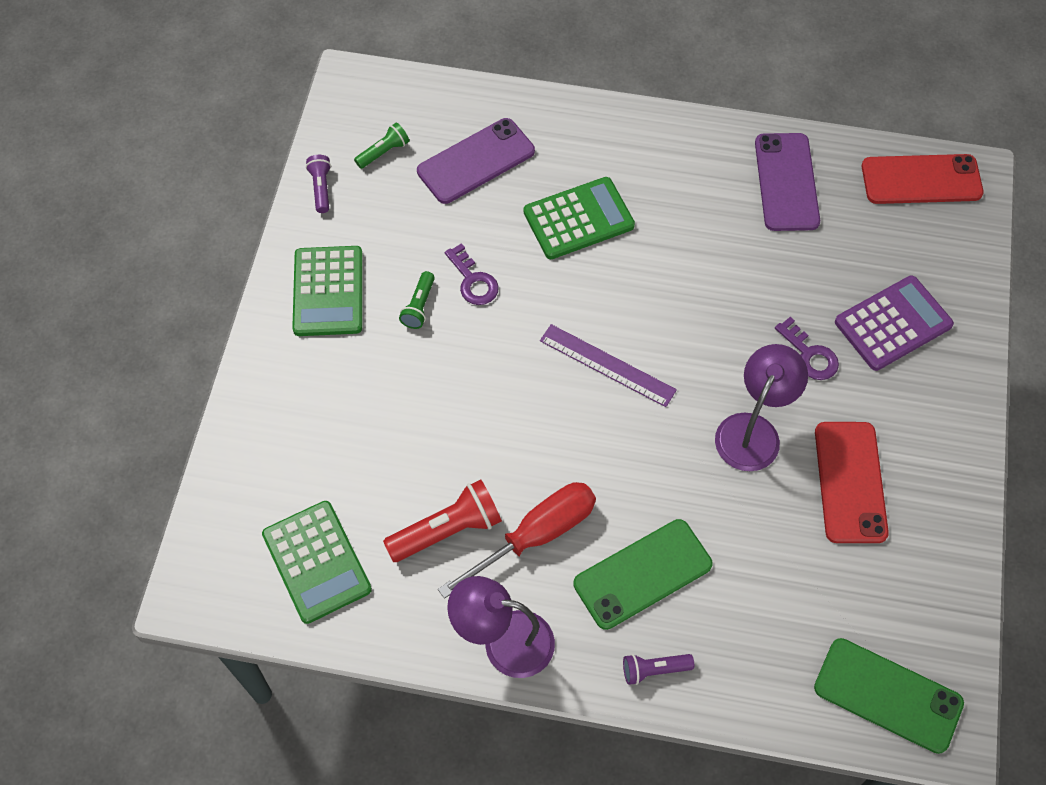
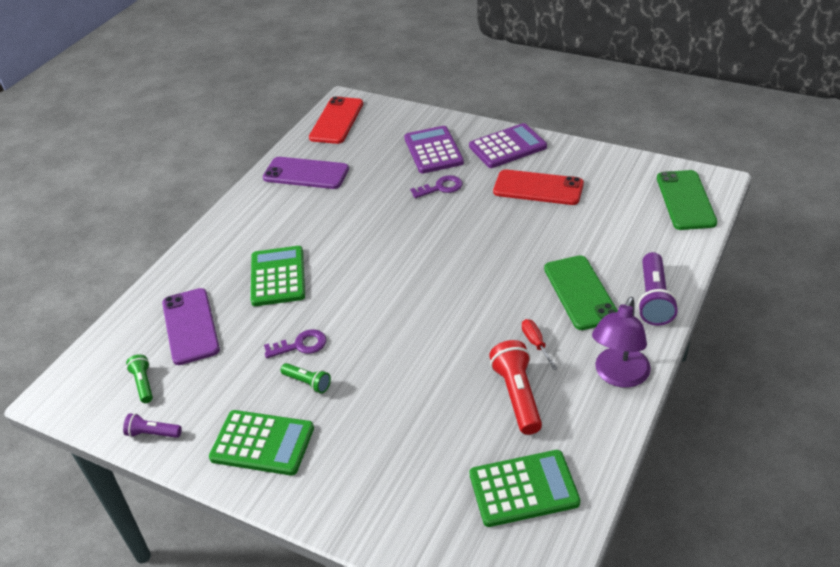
camera: 70 degrees left, 20 degrees down
red screwdriver [438,482,596,599] -> red screwdriver [522,319,558,370], size x0.49
purple ruler [540,324,677,407] -> none
purple flashlight [623,654,694,685] -> purple flashlight [637,252,678,326], size x1.75
purple lamp [715,344,808,471] -> none
green phone [814,638,964,754] -> green phone turned 45 degrees counterclockwise [657,170,717,230]
none -> purple calculator [469,123,547,168]

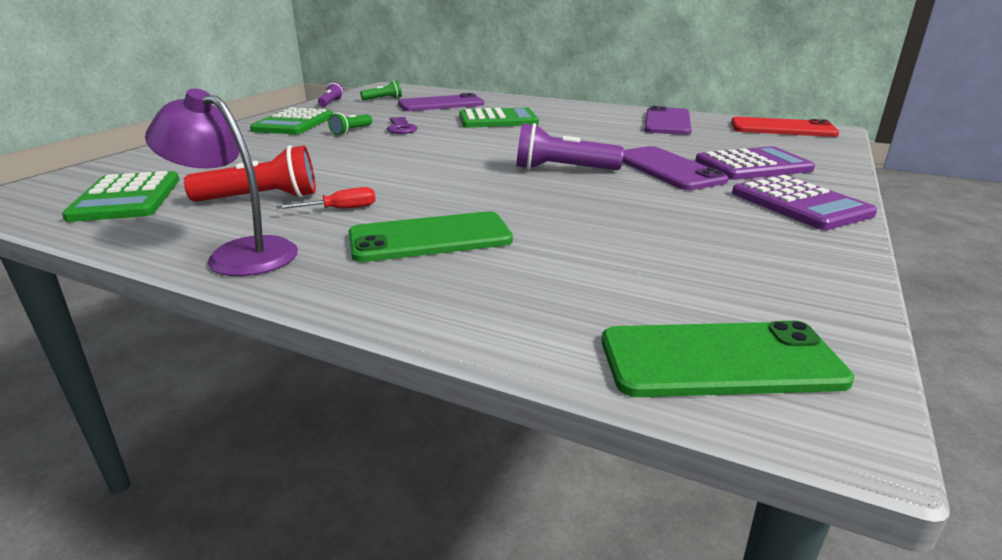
camera: 85 degrees right, 15 degrees down
purple key [410,175,463,198] -> purple phone [622,146,729,190]
red phone [493,169,584,205] -> none
purple flashlight [637,252,678,326] -> purple flashlight moved to [516,123,624,170]

